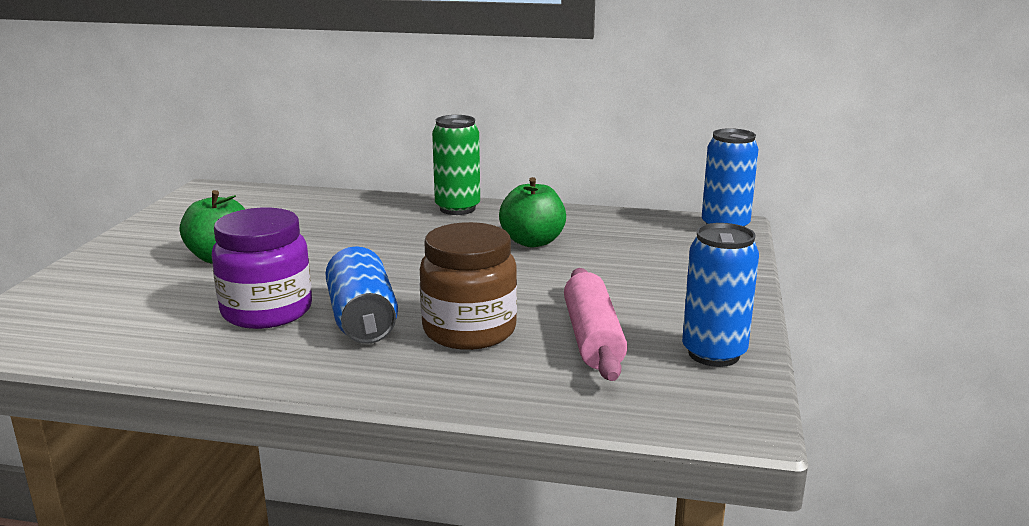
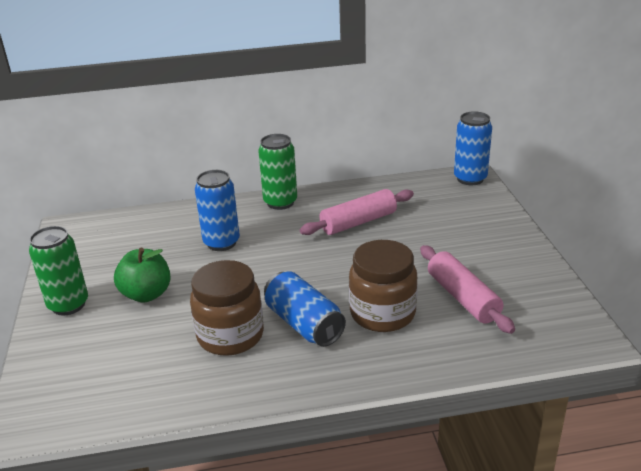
camera: 20 degrees left, 10 degrees up
purple jar [211,207,312,329] -> brown jar [190,260,264,356]
green apple [499,177,566,247] -> pink rolling pin [300,189,414,235]
blue can [682,223,759,367] -> blue can moved to [195,170,240,251]
none -> green can [29,226,88,316]

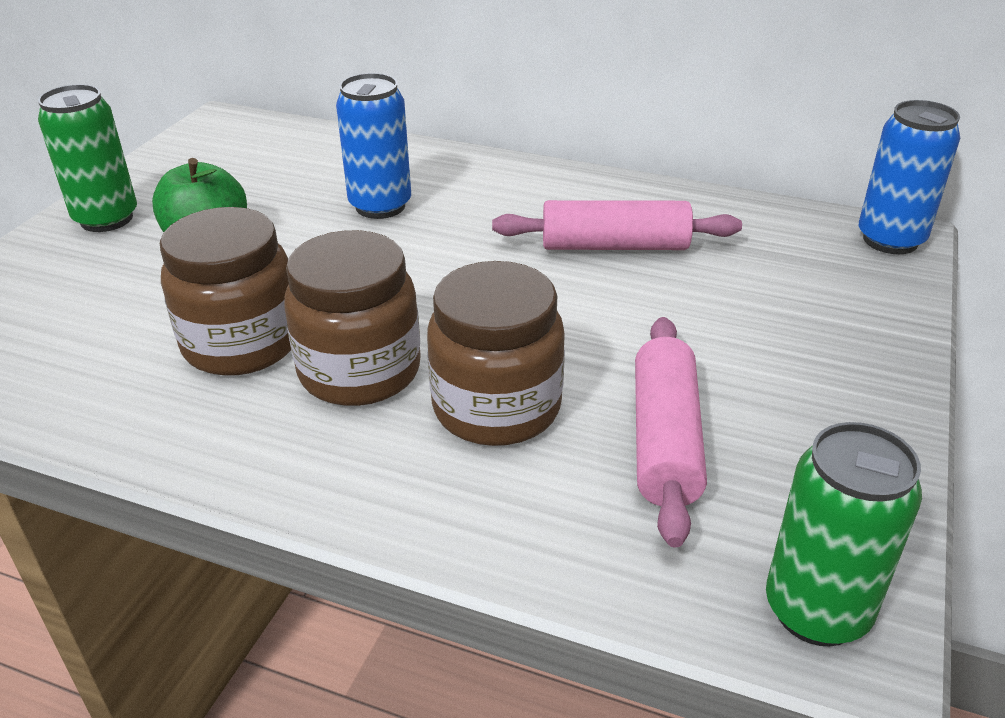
camera: 30 degrees right, 5 degrees up
green can [258,134,297,210] -> green can moved to [766,422,922,647]
blue can [264,272,346,347] -> brown jar [284,230,421,406]

